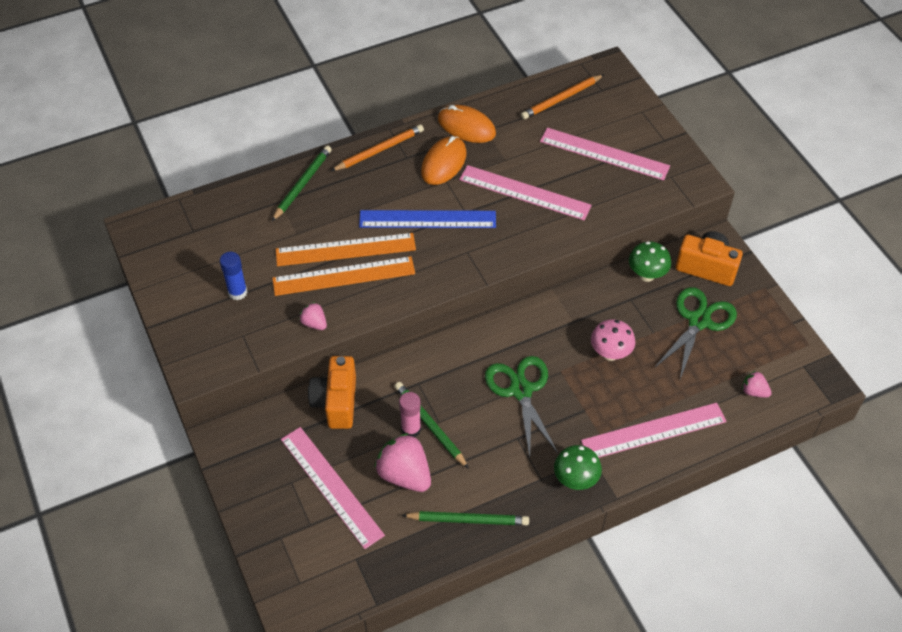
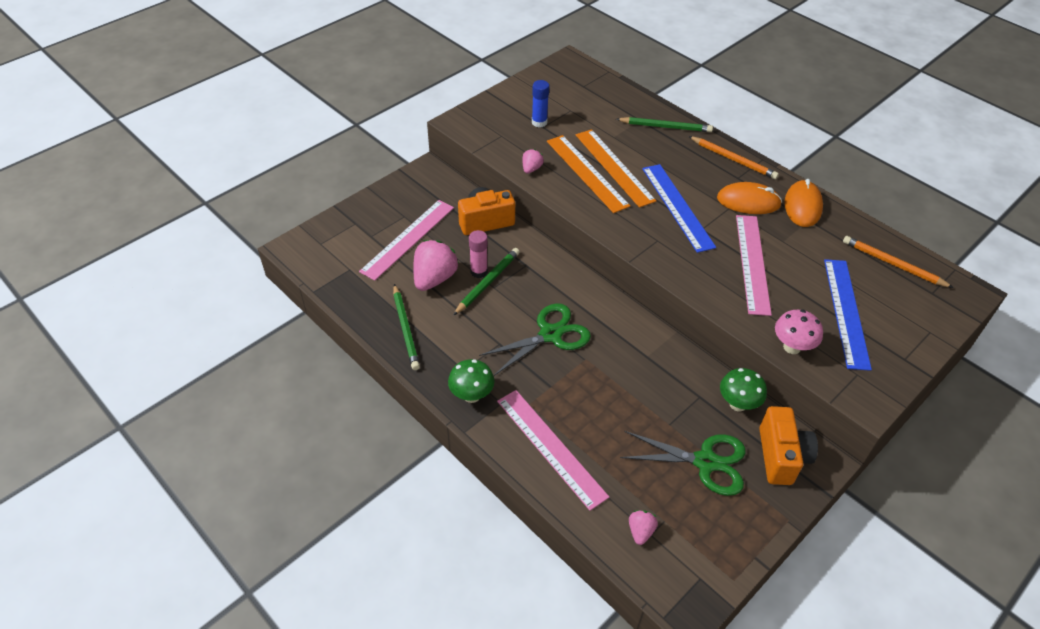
camera: 70 degrees right, 5 degrees down
pink ruler [540,128,670,180] -> blue ruler [824,259,872,371]
pink mushroom [591,319,635,361] -> pink mushroom moved to [775,310,823,354]

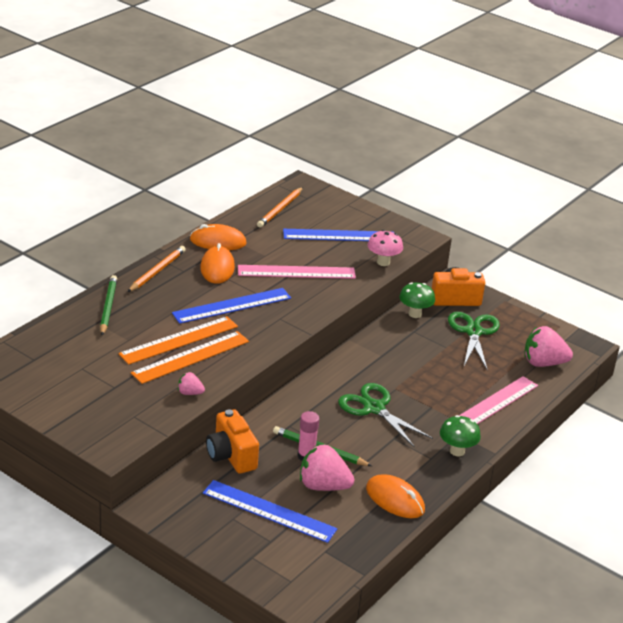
camera: 100 degrees left, 15 degrees down
pink ruler [359,200,454,281] -> blue ruler [203,480,337,543]
green pencil [393,284,420,370] -> orange mouse [366,474,425,518]
blue glue stick [532,80,550,127] -> none
pink strawberry [629,510,658,545] -> pink strawberry [524,326,573,367], size x1.96

